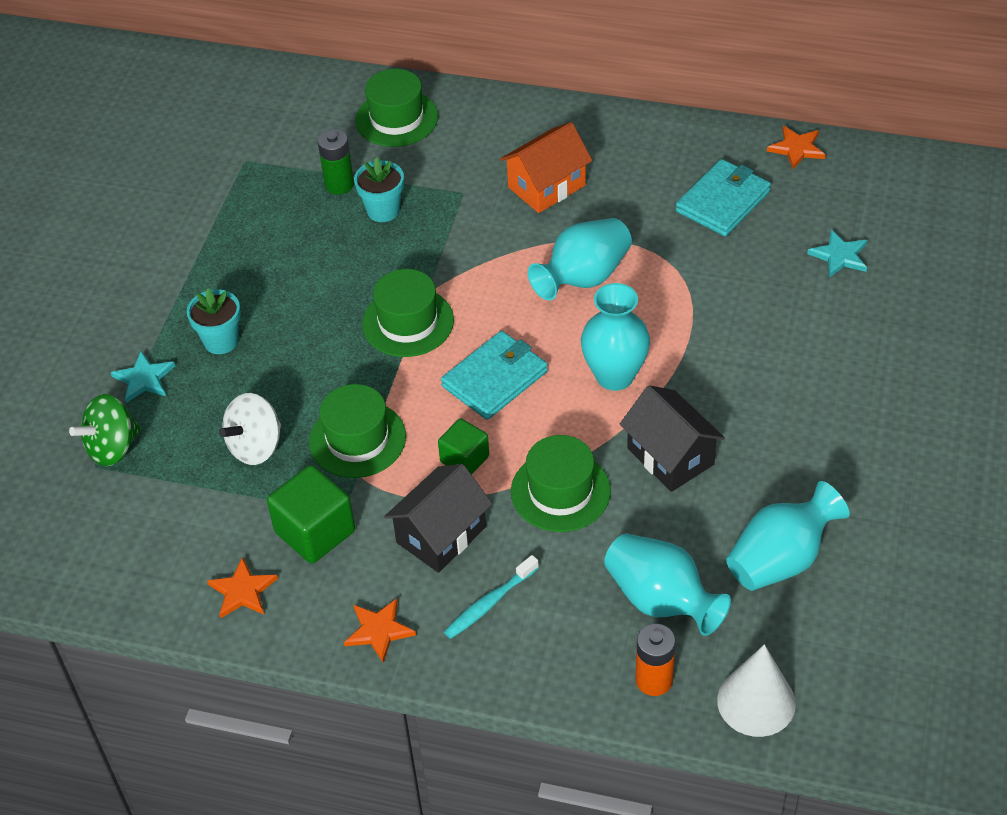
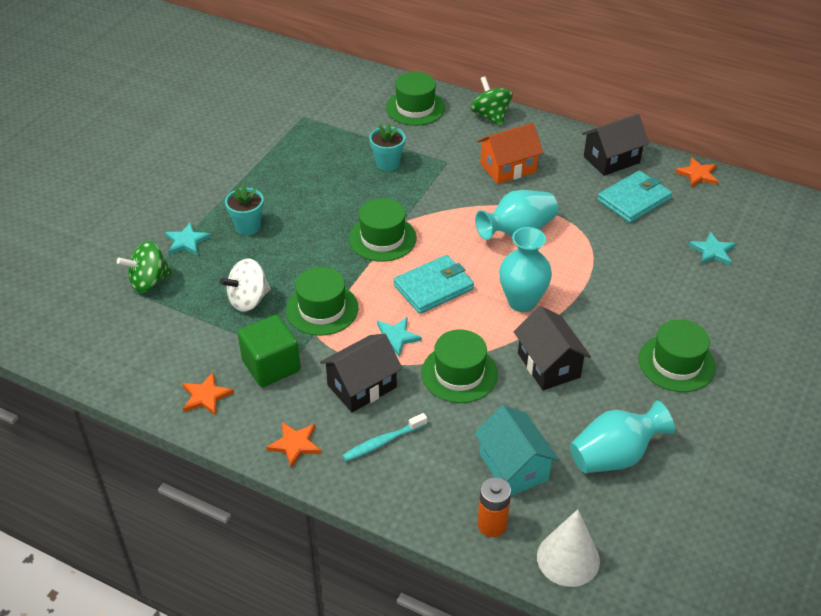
camera: 10 degrees right, 5 degrees down
green battery [318,129,354,195] -> none
green cube [438,418,489,475] -> turquoise star [377,317,422,357]
turquoise vase [604,533,731,636] -> turquoise house [474,405,559,496]
none -> green spinning top [471,76,513,126]
none -> black house [582,114,649,176]
none -> green hat [639,319,716,392]

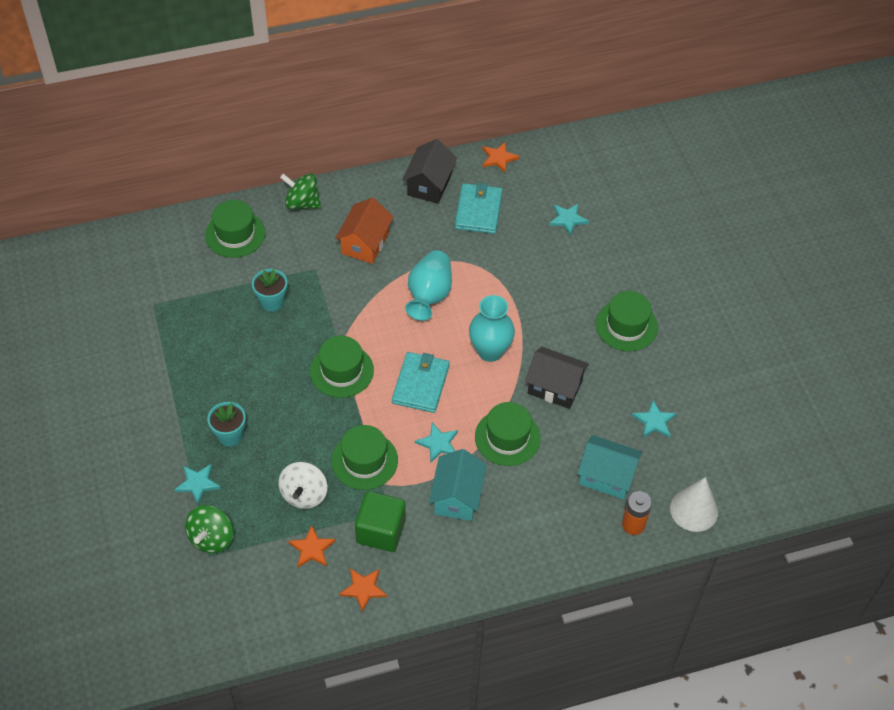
camera: 45 degrees left, 10 degrees up
orange star [266,422,322,468] -> orange star moved to [288,525,336,568]
black house [320,334,402,412] -> turquoise house [429,449,487,521]
turquoise toothbrush [342,413,427,461] -> none
turquoise vase [570,401,675,473] -> turquoise star [632,400,676,438]

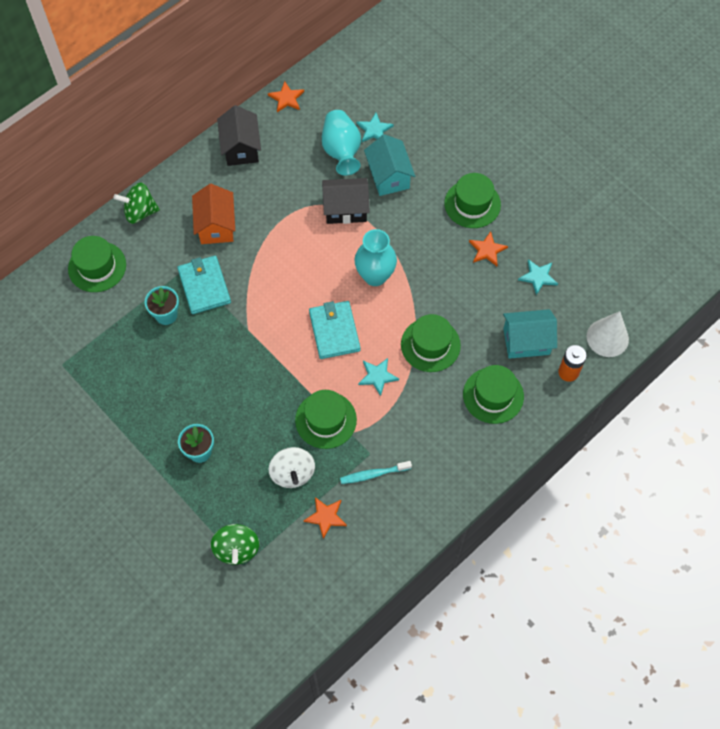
camera: 25 degrees left, 10 degrees up
turquoise star [174,464,221,504] -> none
green hat [310,336,374,398] -> green hat moved to [463,365,524,424]
orange star [339,568,387,612] -> orange star moved to [469,231,508,266]
green cube [355,491,406,552] -> turquoise toothbrush [340,461,412,484]
turquoise vase [405,250,452,321] -> turquoise vase moved to [322,110,361,175]
turquoise house [429,449,487,521] -> turquoise house moved to [364,134,415,196]
turquoise wallet [455,183,502,234] -> turquoise wallet moved to [177,256,231,314]
black house [525,347,589,409] -> black house moved to [322,178,370,224]

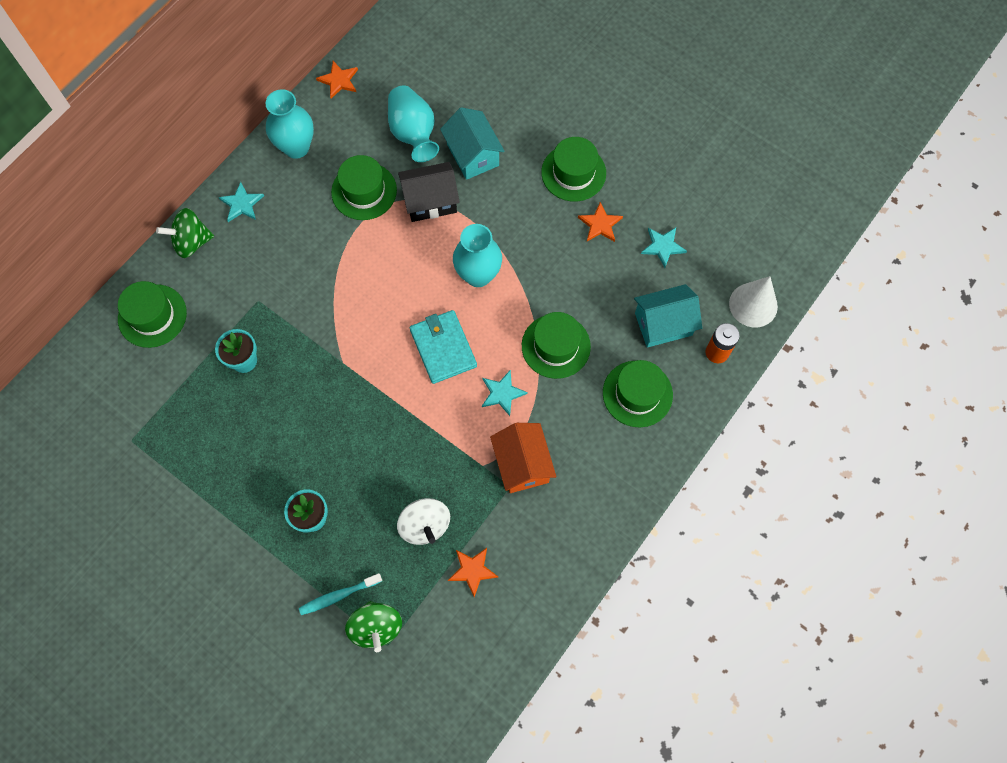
camera: 10 degrees left, 5 degrees up
turquoise wallet [177,256,231,314] -> none
orange house [192,184,235,244] -> orange house moved to [490,423,556,493]
black house [217,105,261,166] -> turquoise vase [265,89,314,159]
green hat [295,390,357,449] -> green hat moved to [331,155,397,220]
turquoise toothbrush [340,461,412,484] -> turquoise toothbrush moved to [299,573,382,615]
turquoise star [357,113,394,142] -> turquoise star moved to [219,182,264,222]

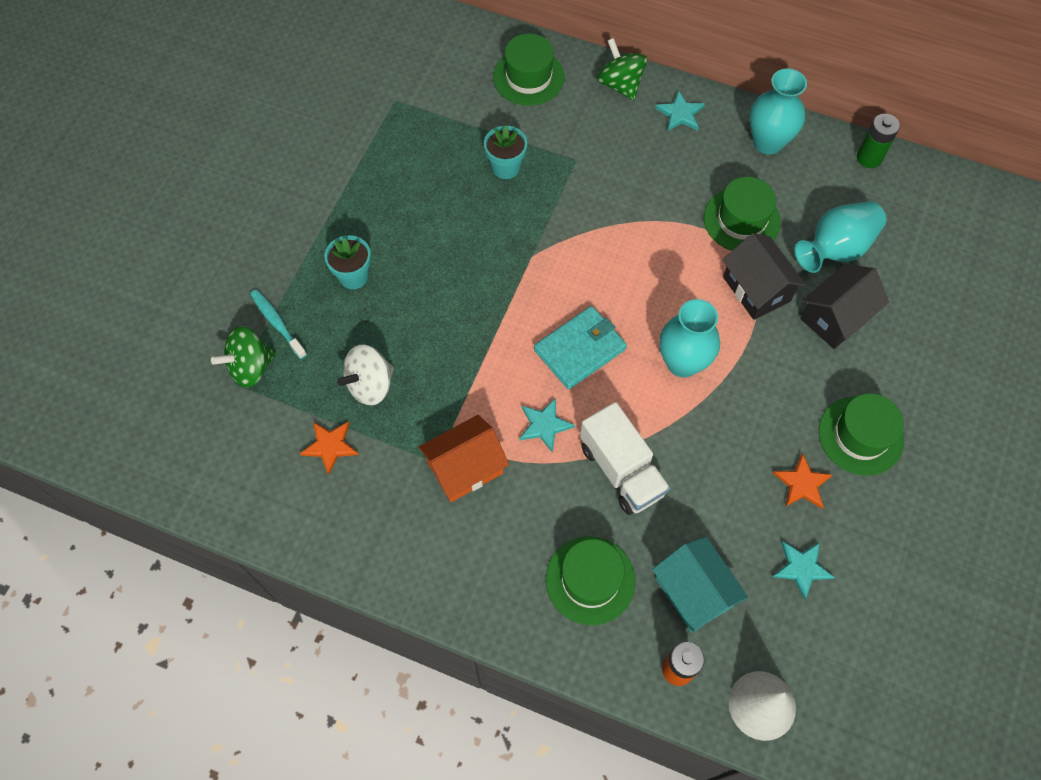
camera: 75 degrees right, 5 degrees down
orange star [316,61,358,98] -> green battery [857,114,900,168]
turquoise house [440,107,505,180] -> black house [800,264,889,349]
green hat [522,312,591,379] -> white truck [580,402,670,515]

